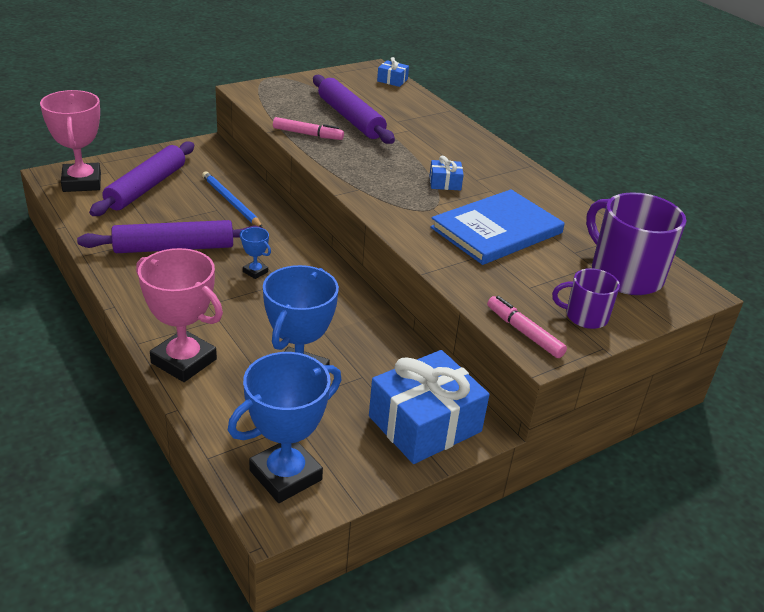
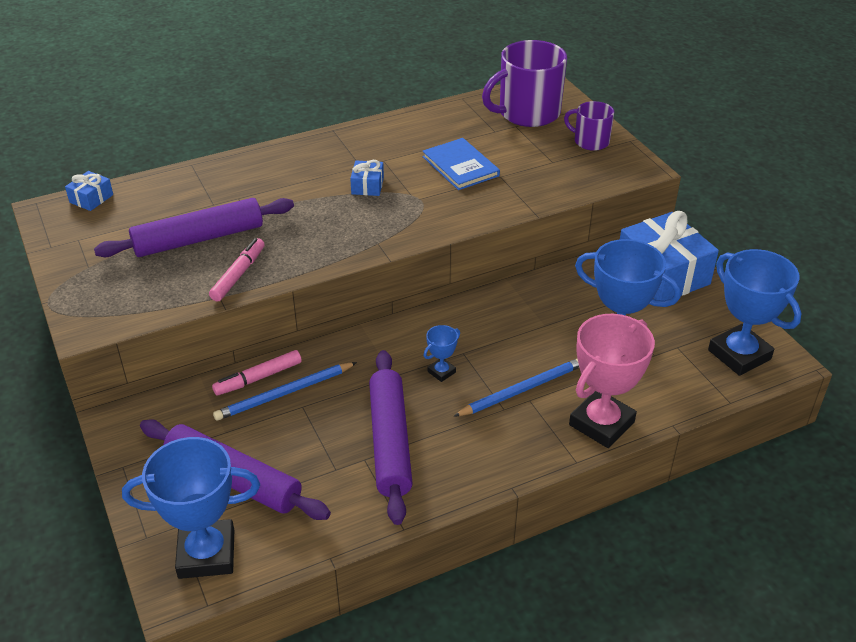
camera: 80 degrees left, 5 degrees up
pink trophy [40,90,101,192] -> blue trophy [122,437,260,579]
blue book [430,189,565,265] -> blue book [423,138,500,190], size x0.65
pink marker [487,296,567,358] -> pink marker moved to [212,350,302,396]
purple mug [552,268,620,329] -> purple mug turned 105 degrees clockwise [564,101,614,151]
none -> blue pencil [453,358,579,417]

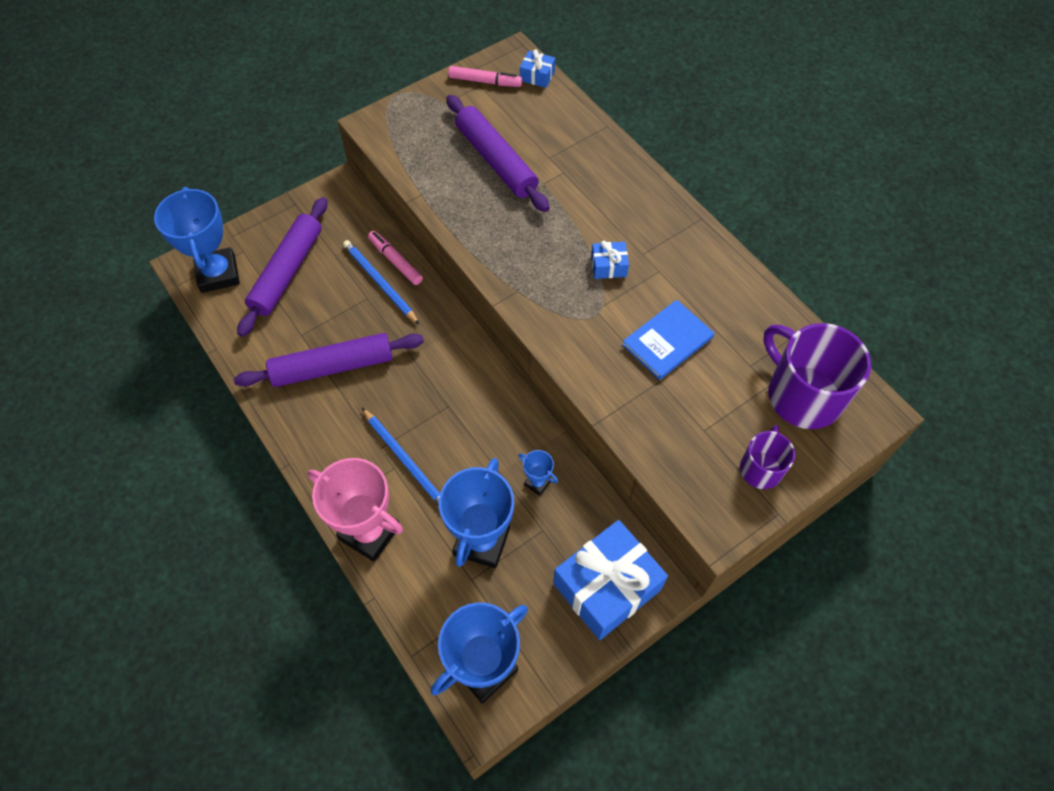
camera: 80 degrees right, 20 degrees up
pink marker [209,238,265,302] -> pink marker moved to [448,66,522,87]
blue trophy [423,325,460,382] -> blue trophy moved to [519,450,558,496]

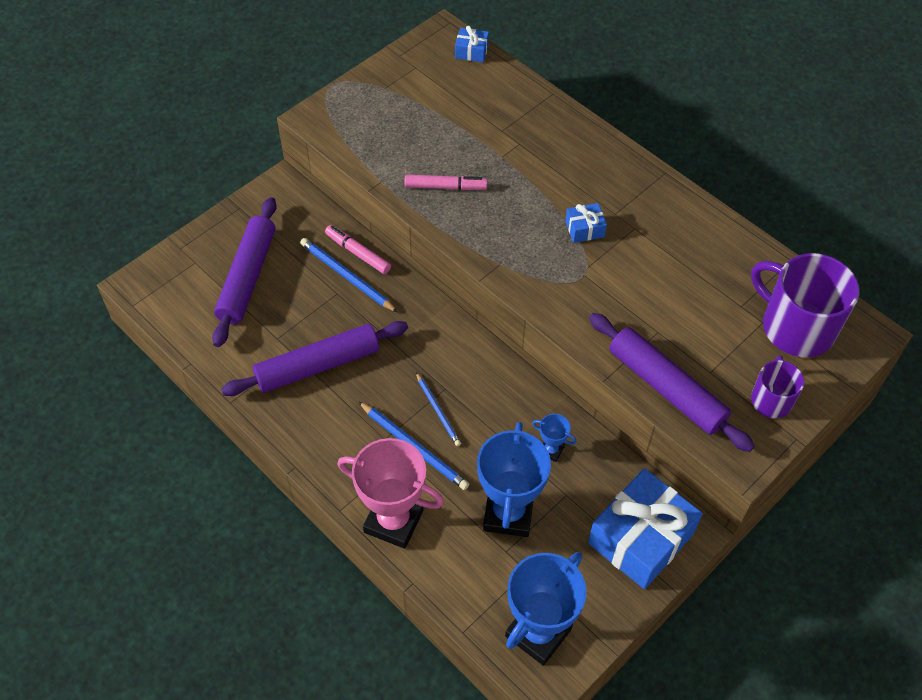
camera: 10 degrees left, 5 degrees down
blue trophy [154,187,240,293] -> none
purple rolling pin [446,95,550,212] -> purple rolling pin moved to [589,313,755,452]
pink marker [448,66,522,87] -> pink marker moved to [405,175,487,190]
blue book [622,300,714,380] -> none
none -> blue pencil [416,372,461,446]

